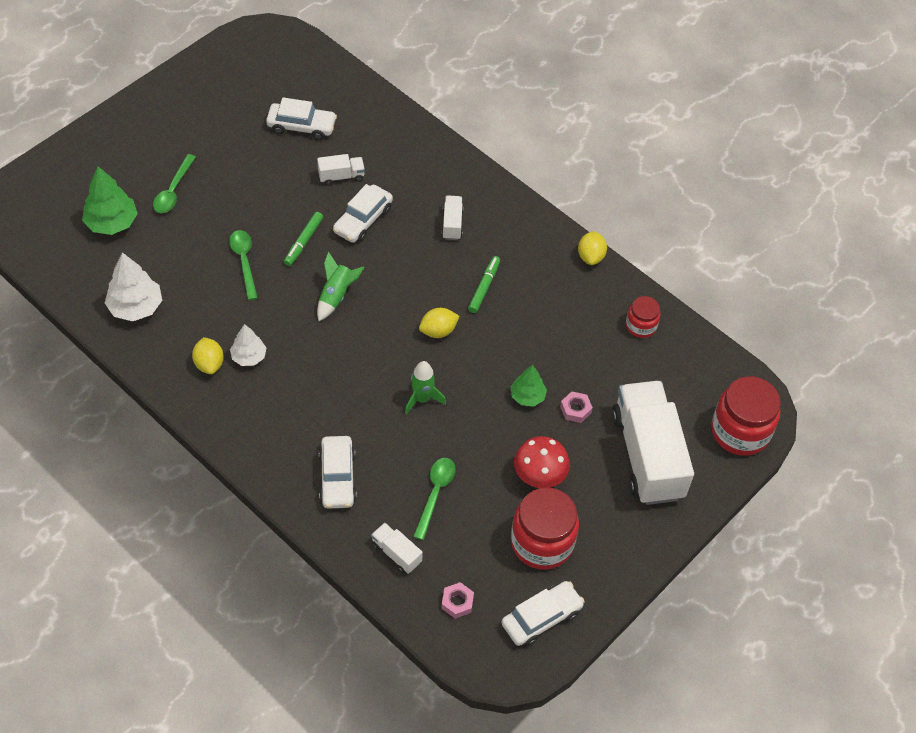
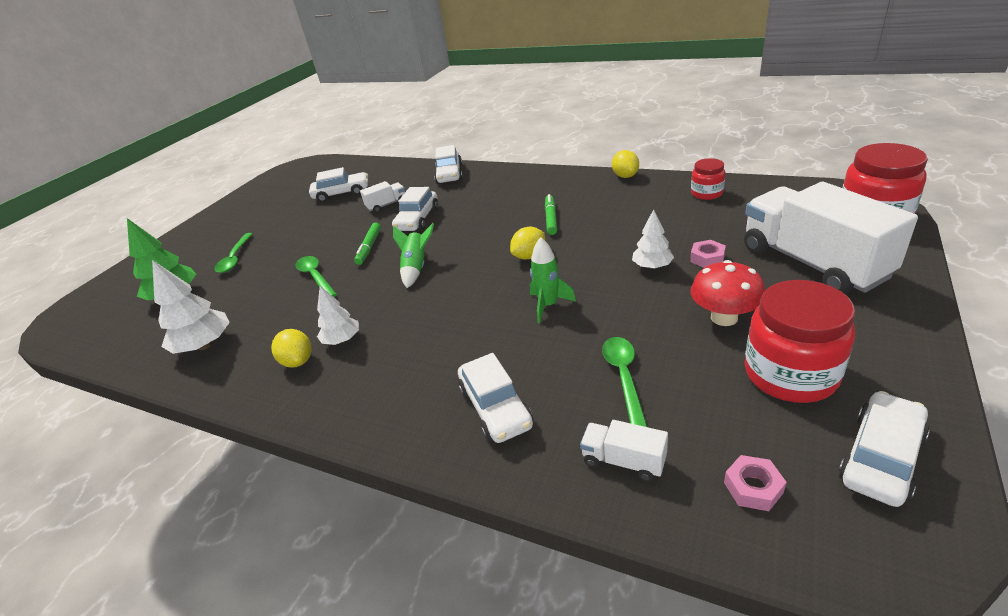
camera: 10 degrees left, 20 degrees down
white truck [441,196,464,240] -> none
green tree [510,365,547,406] -> white tree [632,209,674,269]
none -> white car [434,145,463,184]

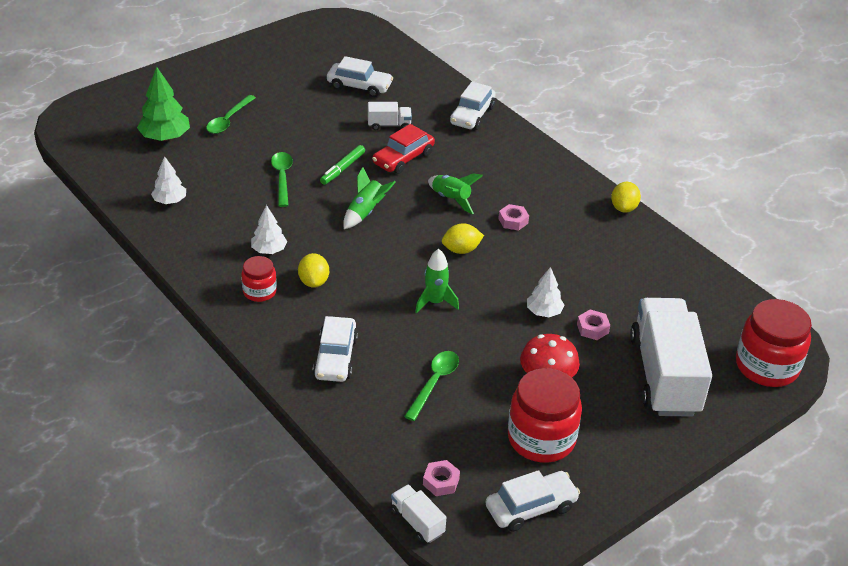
camera: 20 degrees right, 5 degrees up
white tree [152,260,230,354] -> white tree [151,156,186,204], size x0.63
yellow lemon [271,329,311,368] -> yellow lemon moved to [298,253,329,288]
white car [392,187,439,231] -> red car [372,124,435,174]
green marker [545,194,557,235] -> pink nut [498,204,529,230]
white truck [580,420,668,481] -> white truck moved to [391,484,446,543]
red jar [691,158,725,200] -> red jar moved to [241,256,277,302]
none -> green rocket [428,174,483,214]

